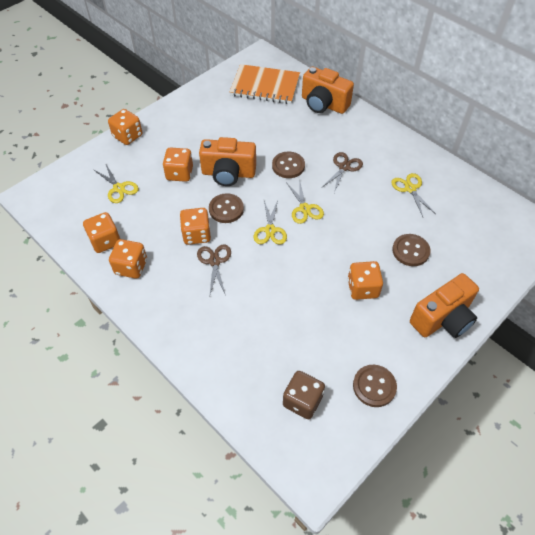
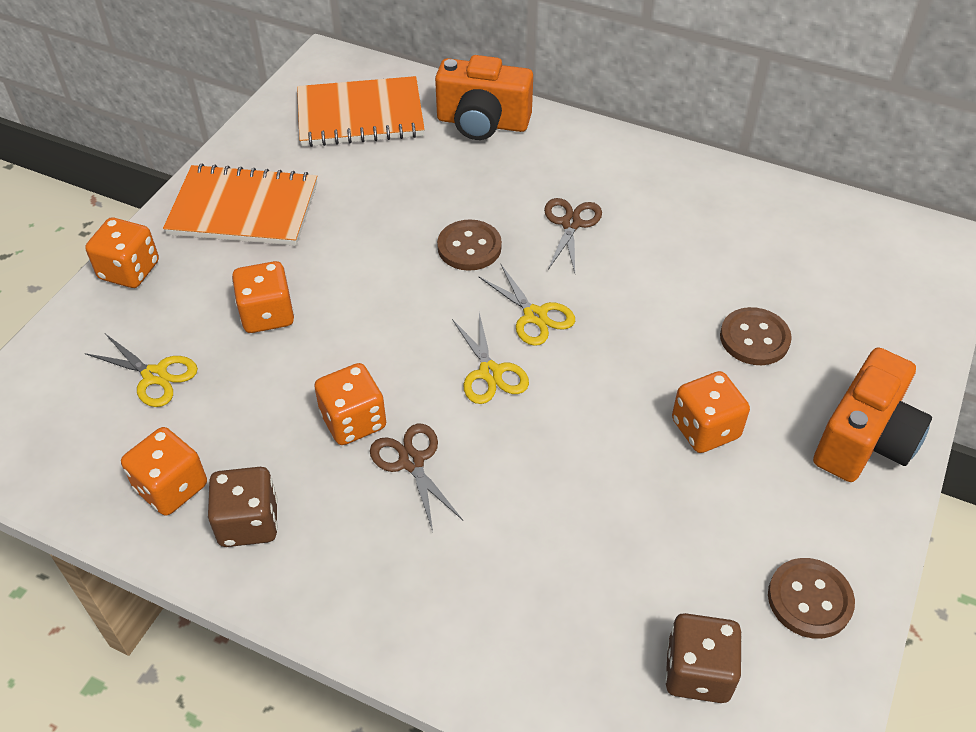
camera: 20 degrees left, 5 degrees down
orange dice [109,239,147,279] -> brown dice [208,467,278,547]
orange camera [199,137,256,186] -> none
brown button [209,193,244,223] -> none
yellow scissors [391,173,436,217] -> none
none -> orange notebook [163,164,317,246]

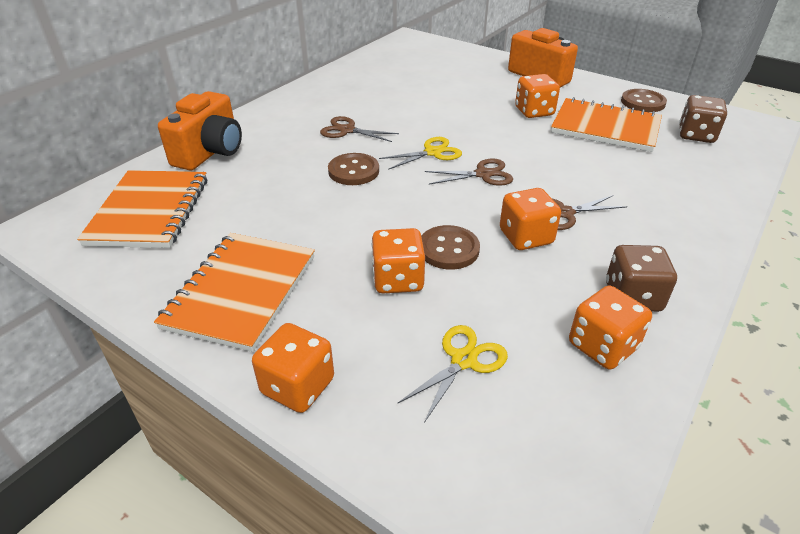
camera: 80 degrees left, 10 degrees down
yellow scissors [452,313,529,404] -> brown scissors [425,158,513,186]
brown button [720,307,792,365] -> brown button moved to [421,225,480,270]
none -> orange notebook [551,97,662,152]

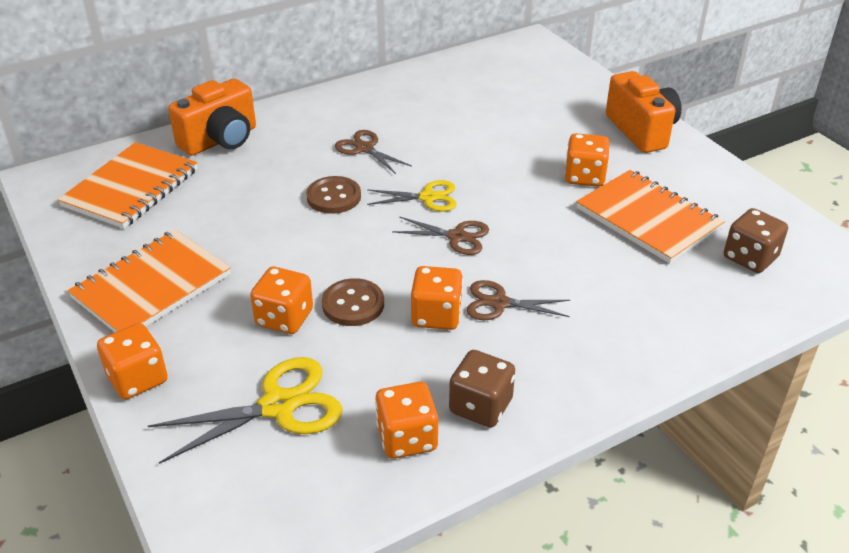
camera: 25 degrees right, 0 degrees up
yellow scissors [398,325,508,423] -> yellow scissors [148,357,343,464], size x1.59
brown button [621,89,667,112] -> none

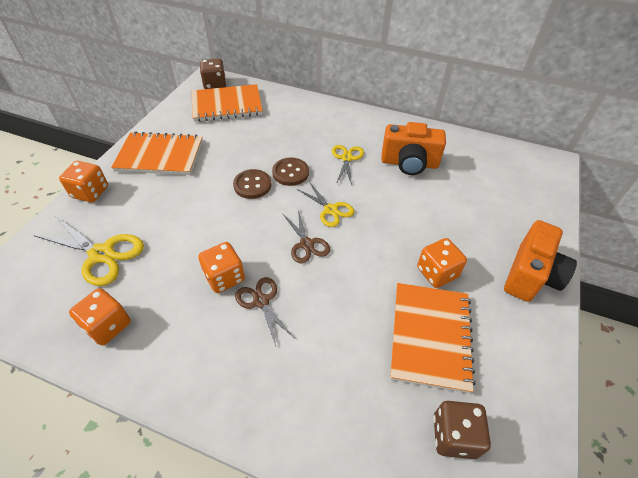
camera: 50 degrees right, 10 degrees up
orange camera [168,79,256,156] -> orange camera moved to [381,122,446,175]
orange dice [250,267,313,334] -> none
brown button [322,278,384,326] -> brown button moved to [233,169,271,199]
brown scissors [335,130,412,174] -> yellow scissors [332,145,364,185]
brown dice [449,350,515,428] -> brown dice moved to [200,58,226,89]

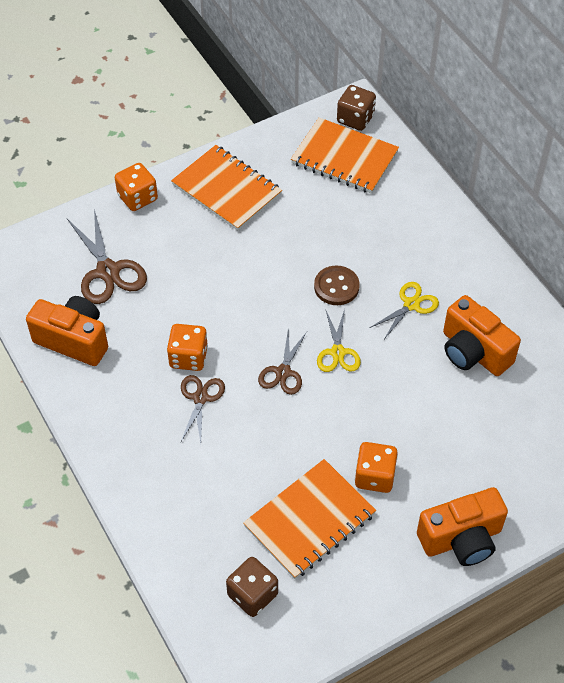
camera: 40 degrees right, 5 degrees up
yellow scissors [33,217,144,286] -> brown scissors [67,209,147,304]
orange dice [69,288,131,346] -> orange camera [26,296,108,366]
brown button [233,169,271,199] -> none

